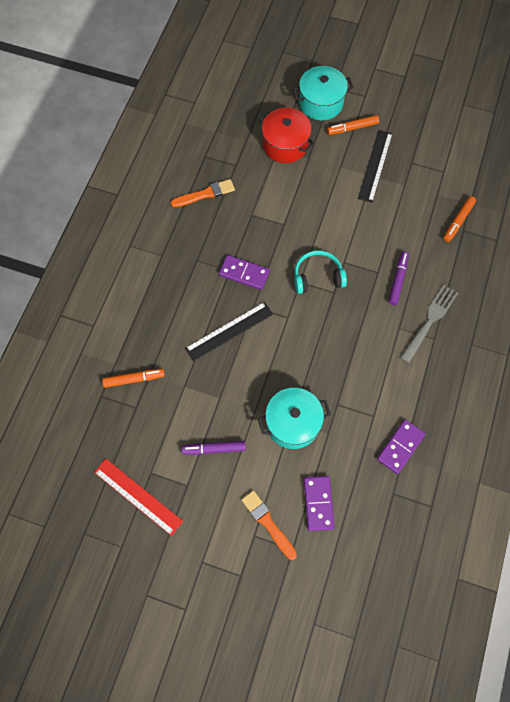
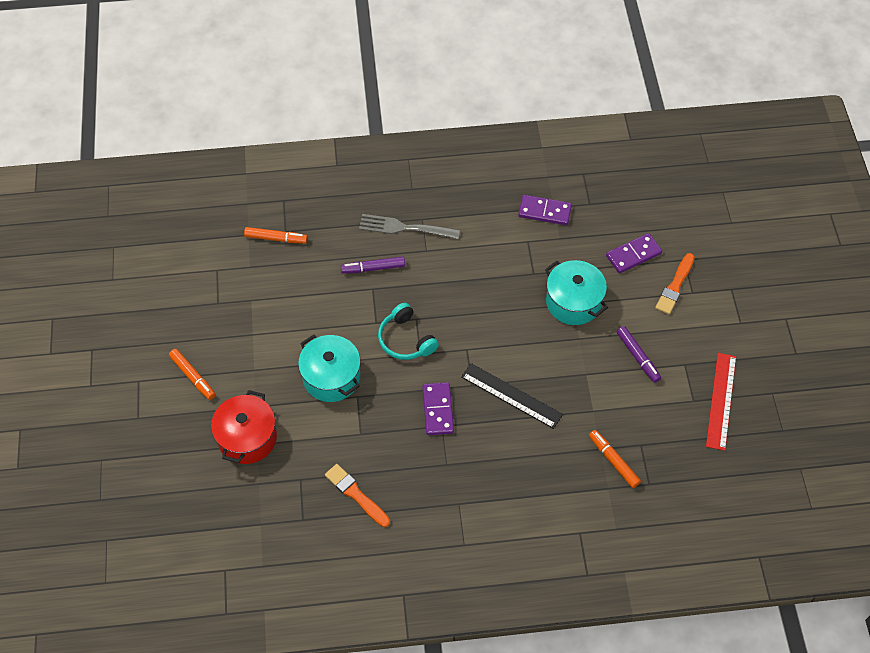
camera: 115 degrees left, 10 degrees down
turquoise pot [293,66,354,120] -> turquoise pot moved to [298,334,361,402]
black ruler [358,130,393,203] -> none

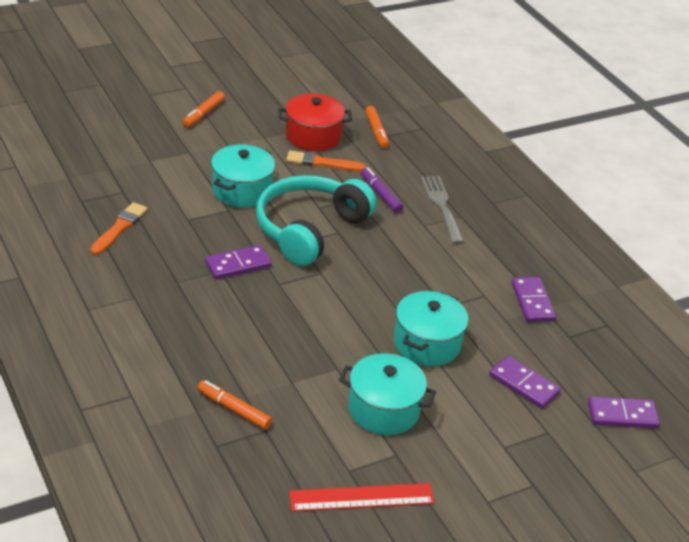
camera: 65 degrees right, 20 degrees down
red pot [211,390,277,464] -> red pot moved to [278,94,352,151]
turquoise headphones [378,303,439,360] -> turquoise headphones [256,175,376,266], size x1.82
black ruler [461,363,563,429] -> none
orange marker [589,430,641,488] -> orange marker turned 90 degrees counterclockwise [197,380,272,430]
purple marker [616,326,661,383] -> turquoise pot [339,353,436,435]
orange brush [655,253,695,314] -> orange brush moved to [286,150,366,172]
none -> purple domino [588,396,660,429]

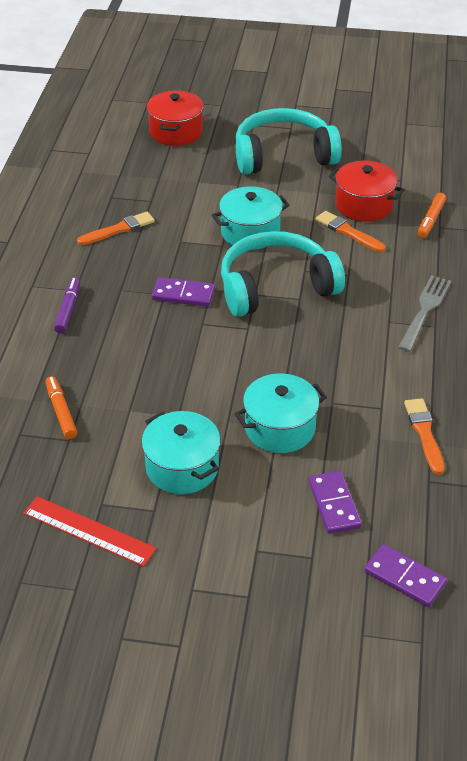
camera: 40 degrees right, 5 degrees up
orange marker [182,91,225,127] -> turquoise headphones [236,108,342,174]
purple marker [361,167,403,213] -> purple marker moved to [54,278,81,334]
purple domino [511,277,556,322] -> orange brush [404,398,445,475]
none -> red pot [147,90,204,146]

